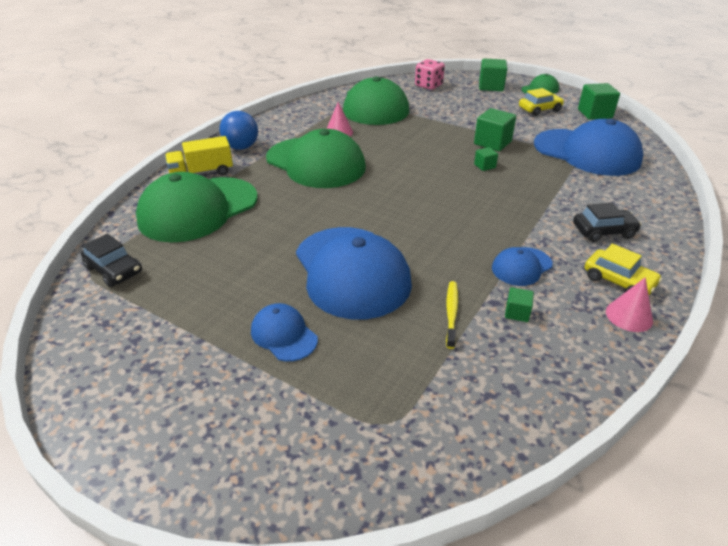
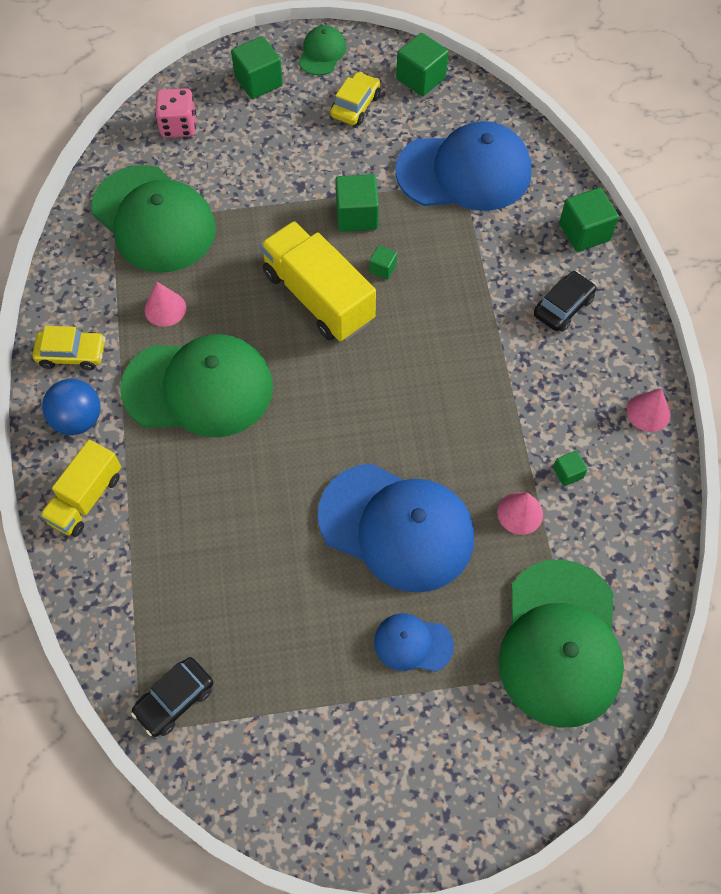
camera: 40 degrees left, 25 degrees up
black car [81,234,142,287] -> black car turned 135 degrees clockwise [131,657,214,737]
green cap [136,172,258,242] -> green cap moved to [498,559,624,728]
yellow toothbrush [446,281,458,349] -> pink cone [497,492,543,535]
blue cap [492,247,553,286] -> none
yellow car [585,244,662,295] -> yellow car moved to [32,326,105,370]
none -> yellow truck [260,221,376,342]
none -> green cube [559,188,619,252]

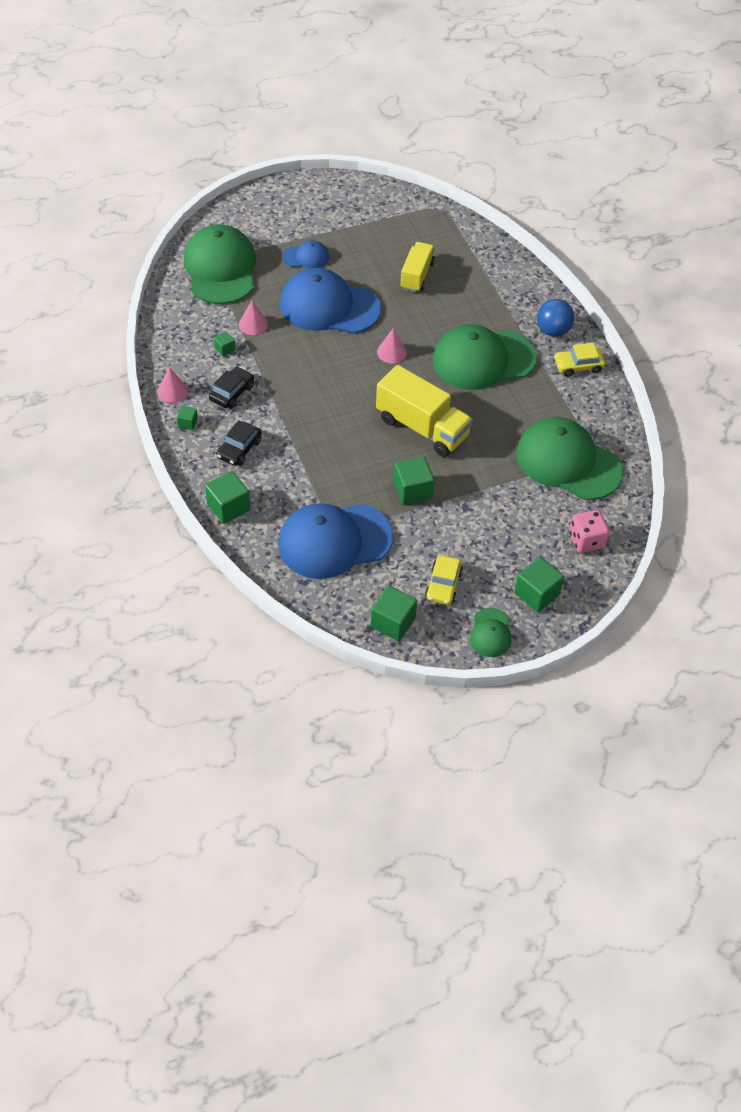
camera: 165 degrees right, 10 degrees down
yellow truck [40,440,121,537] -> yellow truck moved to [400,242,435,293]
black car [131,657,214,737] -> black car moved to [209,367,254,409]
pink cone [145,282,186,327] -> pink cone moved to [377,328,407,363]
green cube [369,245,397,279] -> green cube moved to [177,406,198,430]

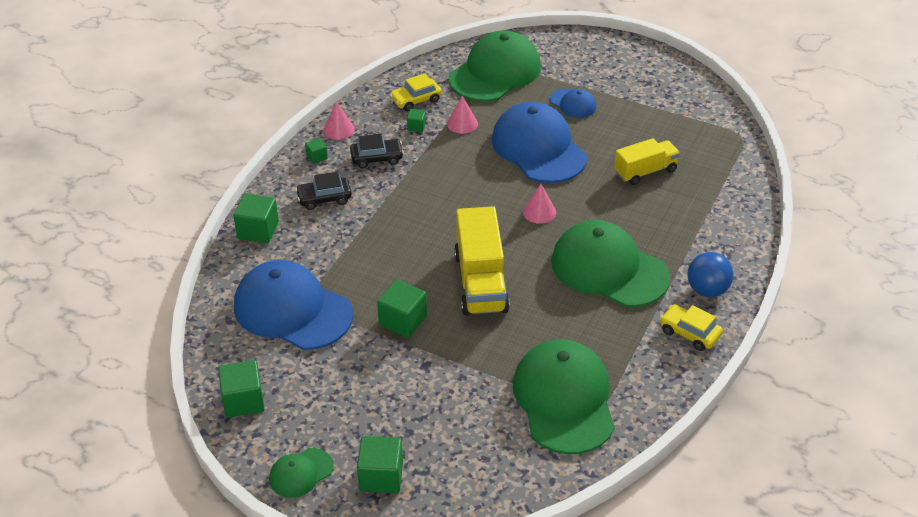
camera: 50 degrees right, 10 degrees down
yellow car [425,555,463,605] -> yellow car moved to [390,73,442,111]
pink dice [569,510,609,553] -> none

